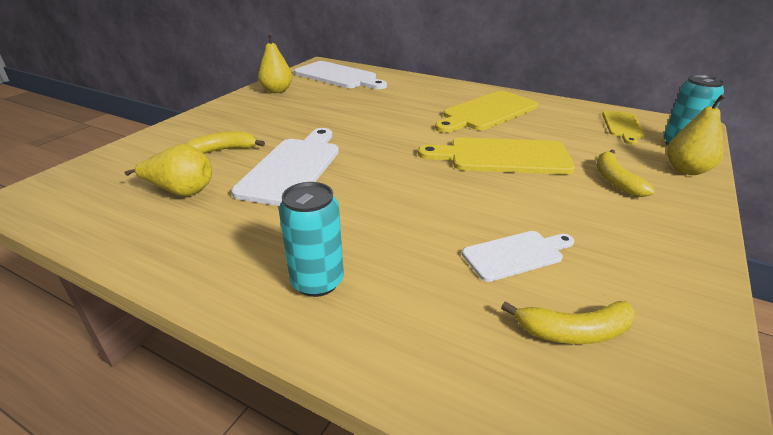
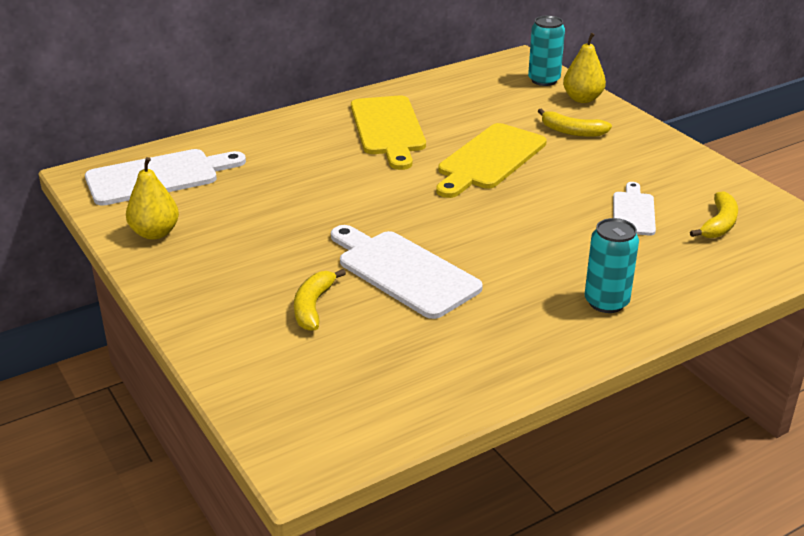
camera: 60 degrees left, 0 degrees up
yellow pear [125,144,212,196] -> none
yellow cutting board [602,111,646,145] -> none

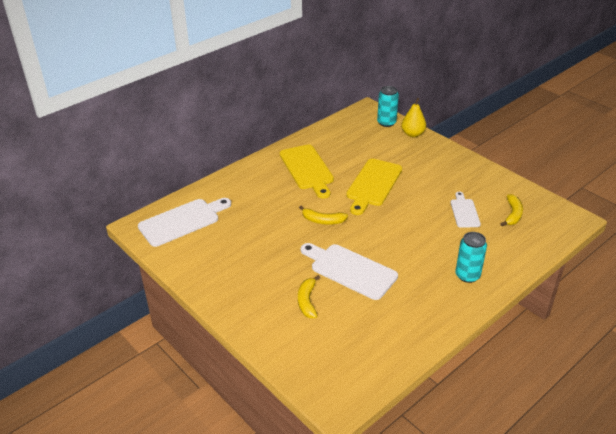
camera: 10 degrees left, 5 degrees up
yellow pear [126,157,179,240] -> none
yellow banana [538,109,612,137] -> yellow banana moved to [299,206,348,225]

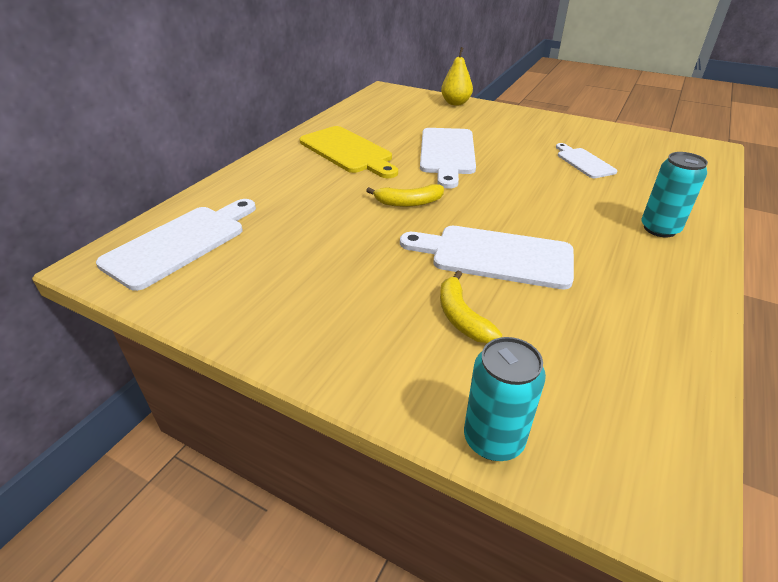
camera: 20 degrees left, 0 degrees up
yellow cutting board [346,159,402,215] -> white cutting board [420,128,476,189]
turquoise can [377,86,399,127] -> turquoise can moved to [464,337,546,461]
yellow banana [501,194,523,226] -> none

